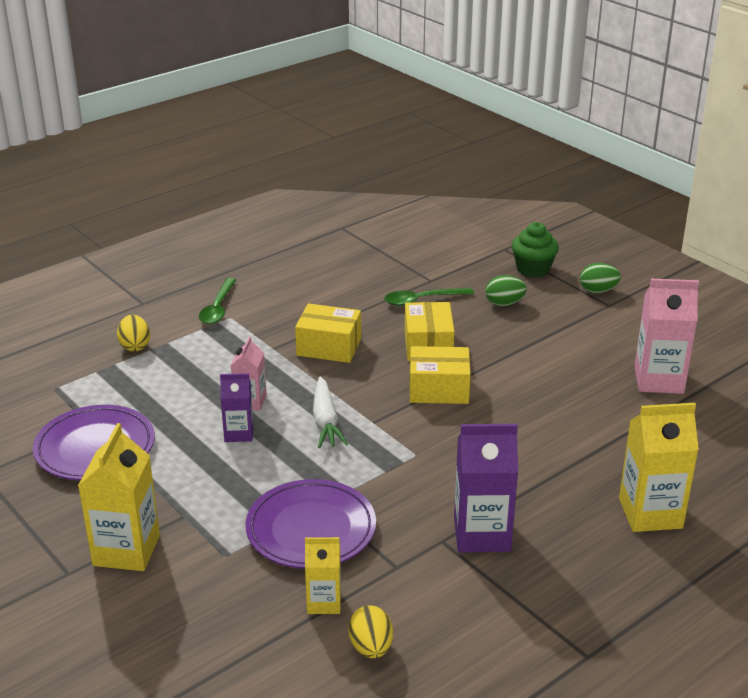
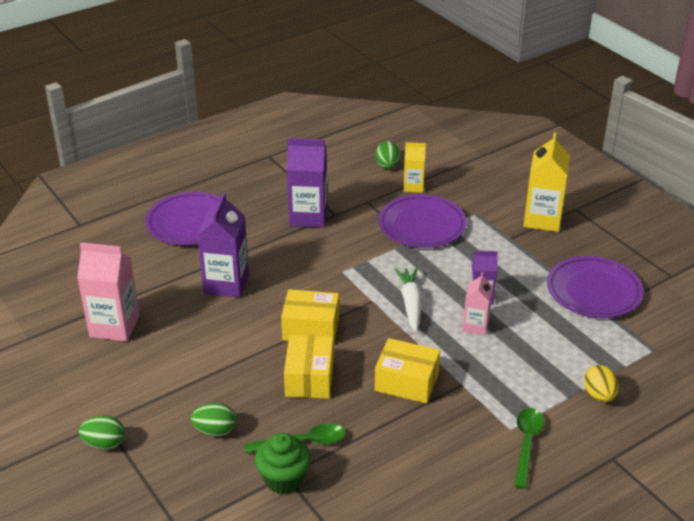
camera: 175 degrees left, 5 degrees up
yellow egg [348,605,393,658] -> green egg [376,141,401,169]
green cupcake [512,222,559,277] -> green cupcake moved to [255,433,311,494]
yellow carton [619,403,699,532] -> purple plate [145,192,221,245]
none -> purple carton [197,193,249,298]

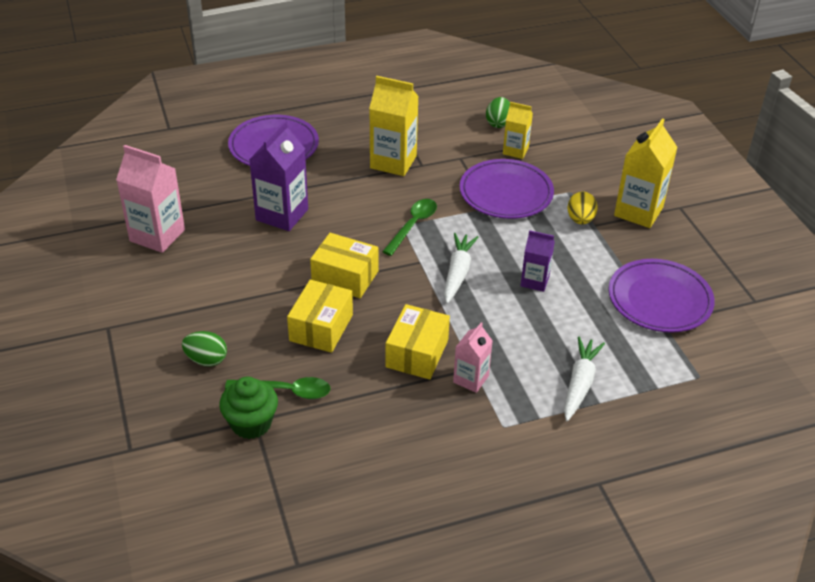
camera: 15 degrees right, 5 degrees up
green egg [79,416,125,450] -> none
purple carton [287,138,327,228] -> yellow carton [369,76,419,176]
yellow box [375,338,440,403] -> yellow box turned 75 degrees clockwise [385,304,450,379]
pink carton [463,272,493,335] -> pink carton moved to [453,322,493,393]
green spoon [514,408,544,489] -> green spoon moved to [382,199,437,256]
yellow egg [584,365,619,402] -> yellow egg moved to [568,192,598,225]
none -> white carrot [564,336,605,421]

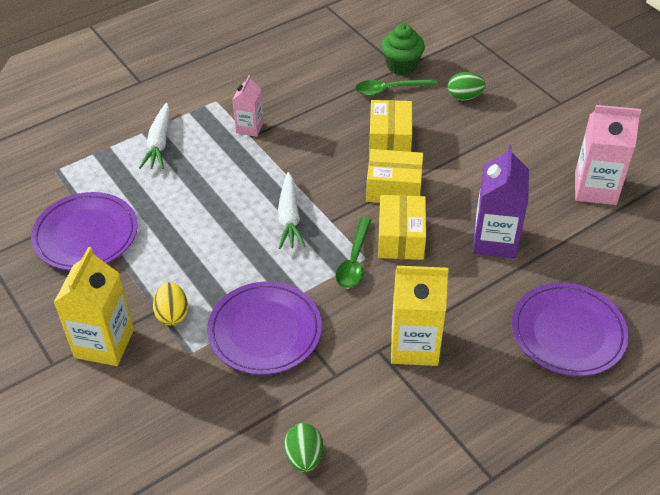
camera: 165 degrees right, 5 degrees up
yellow box [385,304,450,379] -> yellow box moved to [378,195,426,260]
yellow carton [503,102,533,159] -> none
purple carton [521,230,555,292] -> none

